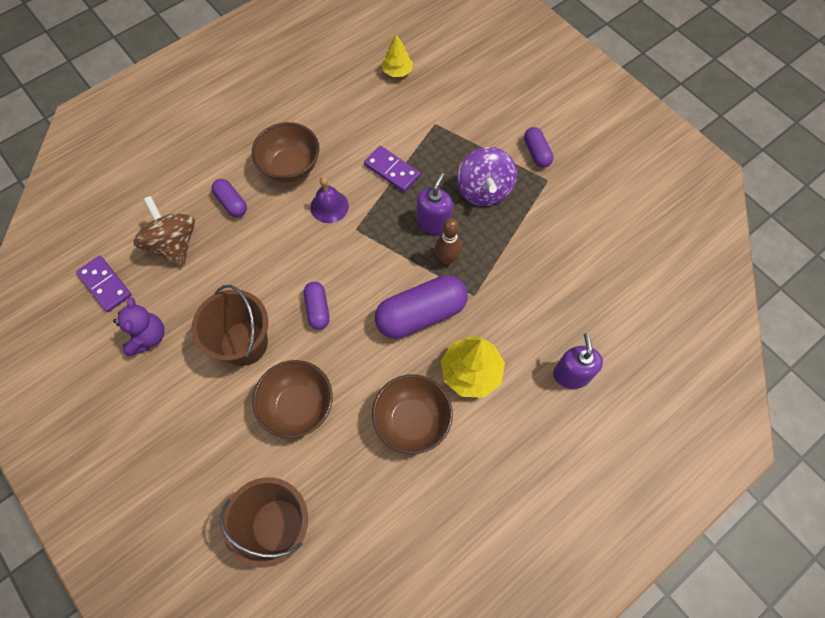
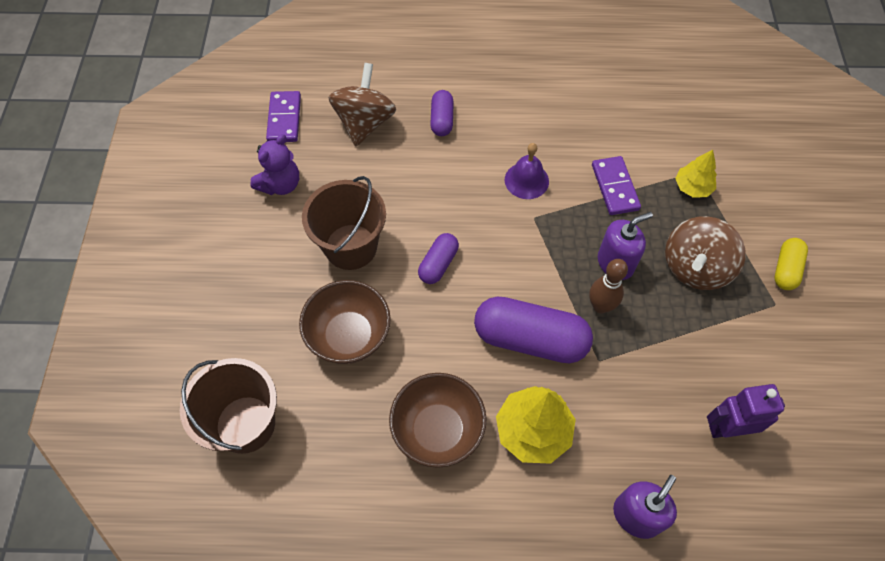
camera: 40 degrees right, 5 degrees down
brown bowl [252,122,319,183] -> none
yellow tree [382,34,413,77] -> yellow tree moved to [675,150,717,198]
purple spinning top [457,147,517,206] -> brown spinning top [665,216,746,290]
purple capsule [524,127,553,168] -> yellow capsule [775,238,808,290]
none -> purple robot [707,384,785,438]

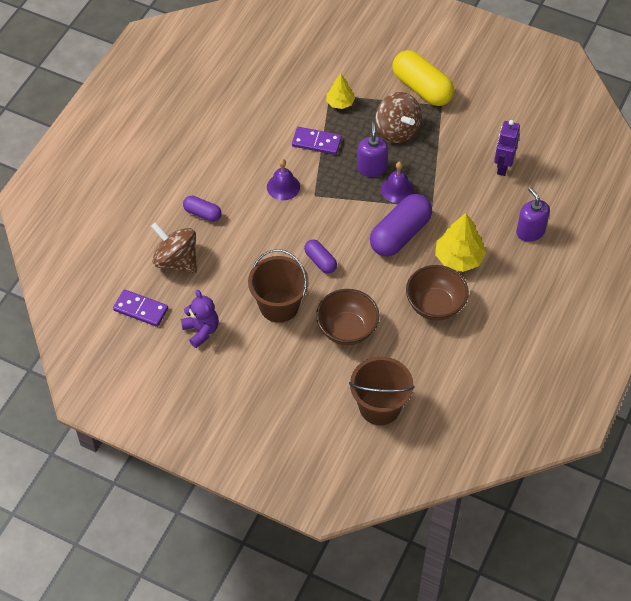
camera: 65 degrees left, 5 degrees down
brown bowling pin [589,259,628,314] -> purple bell [381,162,414,203]
yellow capsule [775,238,808,290] -> yellow capsule [392,50,454,106], size x1.90

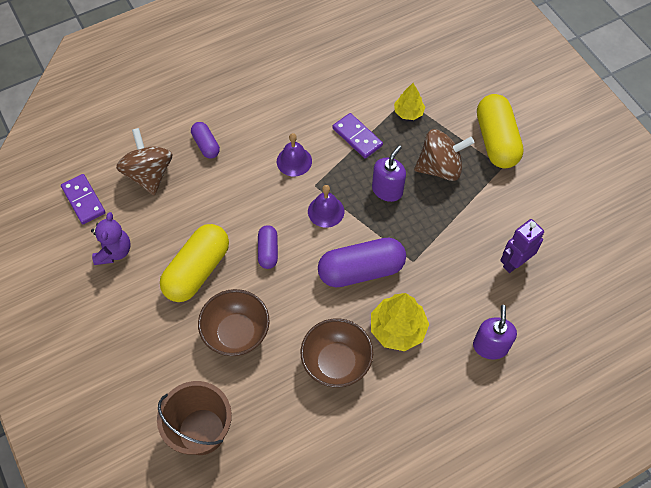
camera: 35 degrees right, 5 degrees up
brown bucket [248,249,309,323] -> yellow capsule [160,224,229,302]
brown spinning top [375,92,422,143] -> brown spinning top turned 105 degrees counterclockwise [414,129,474,181]
purple bell [381,162,414,203] -> purple bell moved to [308,185,344,228]

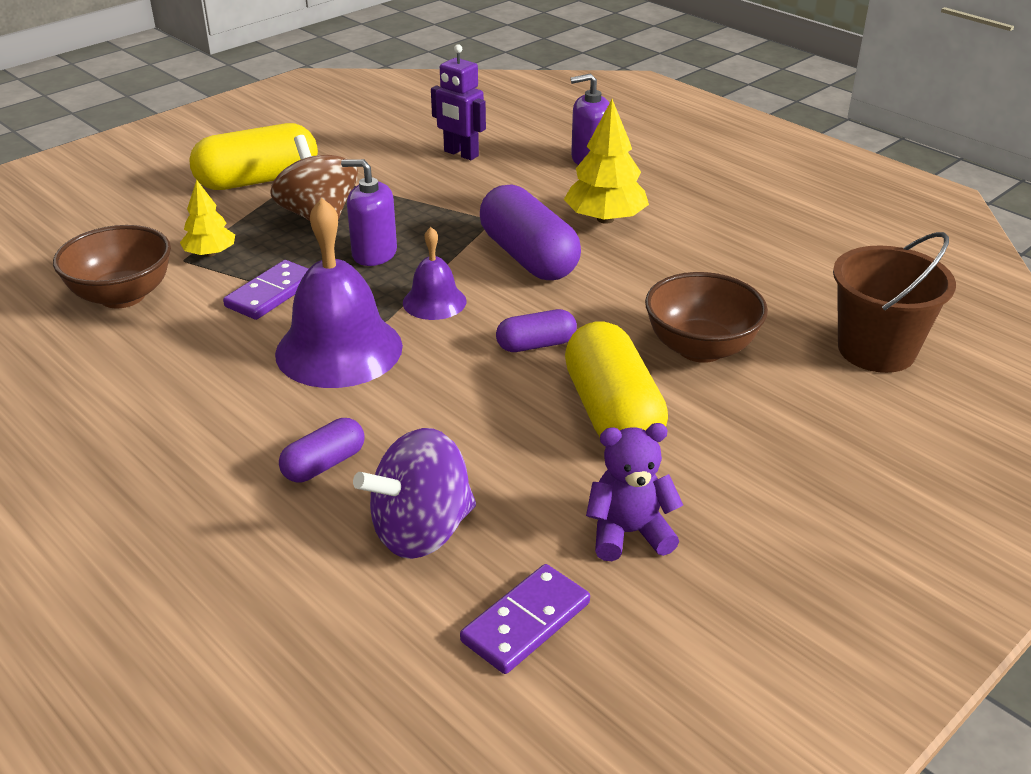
camera: 105 degrees left, 25 degrees down
brown spinning top [116,128,172,195] -> purple spinning top [353,428,476,559]
yellow capsule [160,224,229,302] -> yellow capsule turned 60 degrees clockwise [565,321,668,437]
purple bell [277,133,312,176] -> purple bell [275,198,403,388], size x1.87
brown bowl [300,318,373,388] -> brown bowl moved to [53,225,171,308]

